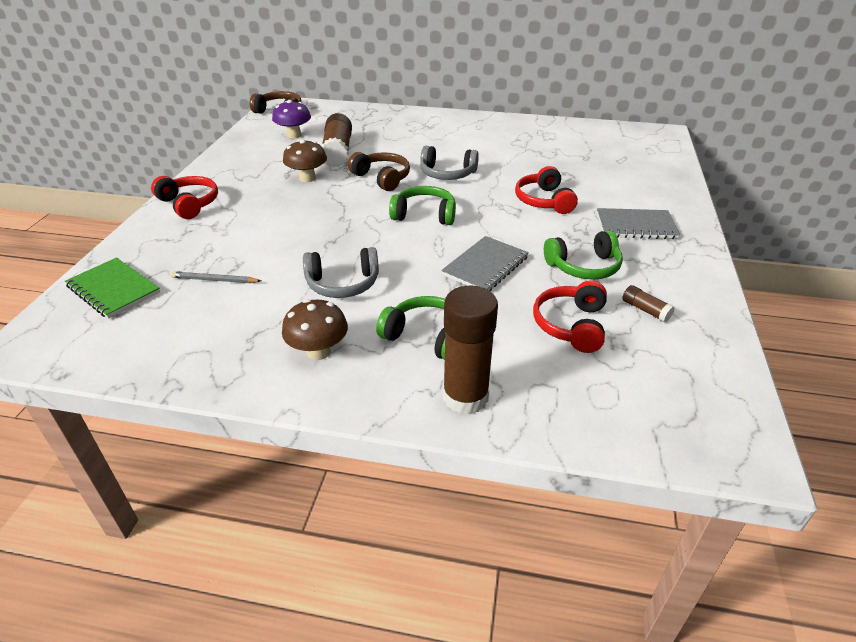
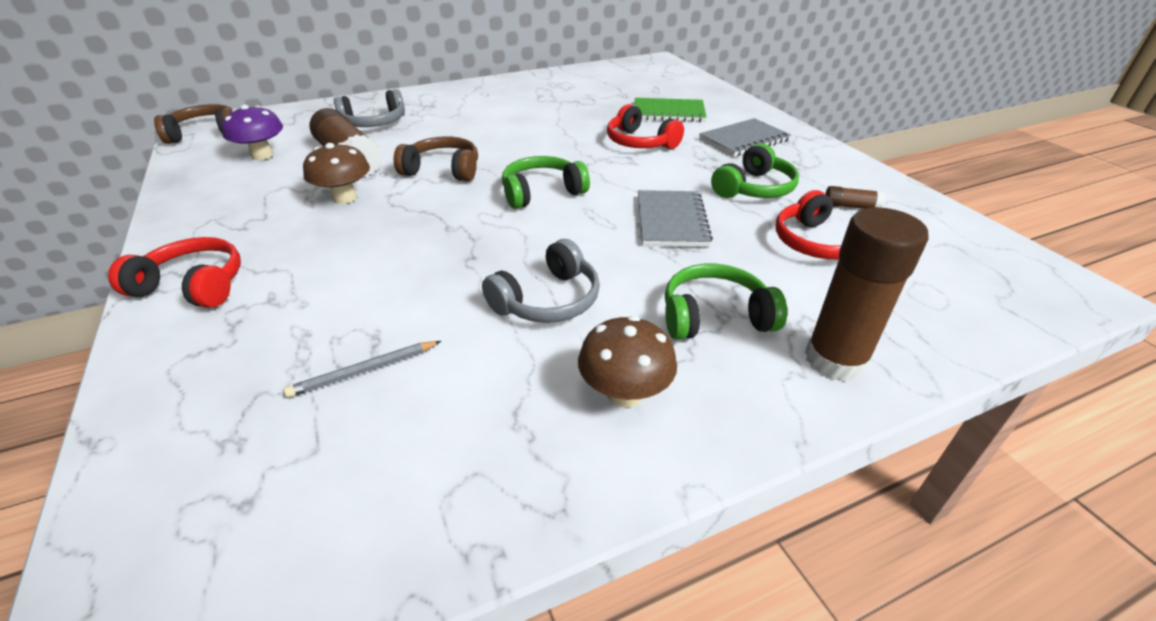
camera: 35 degrees left, 0 degrees up
green notebook [65,258,160,319] -> green notebook moved to [634,98,706,122]
grey headphones [420,146,479,180] -> grey headphones moved to [334,89,405,127]

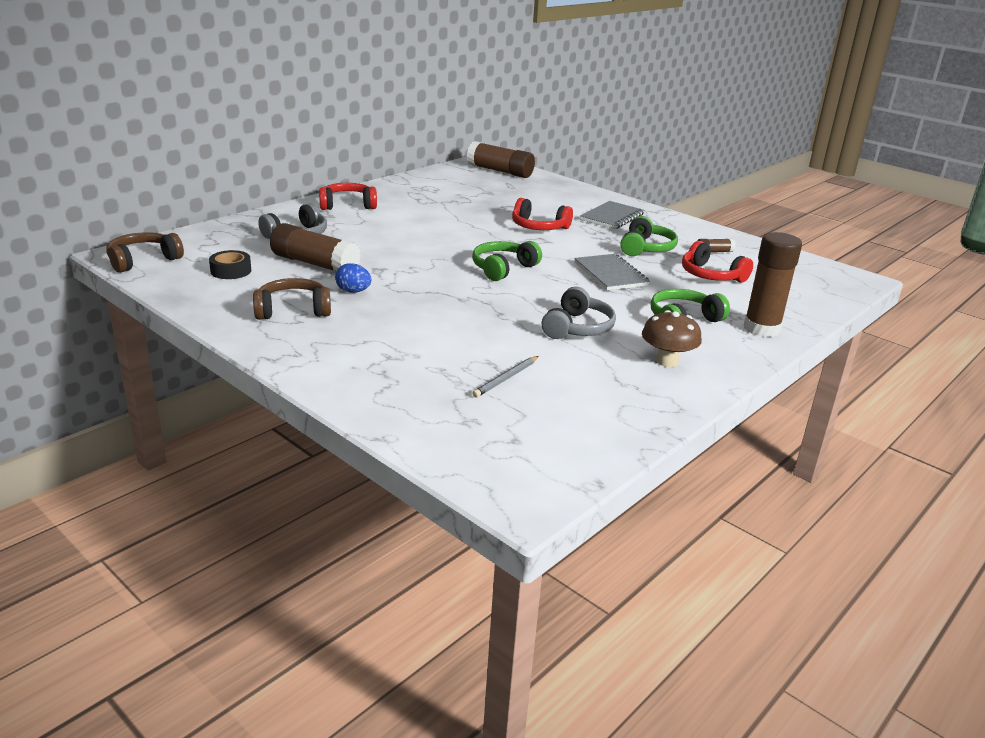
camera: 25 degrees left, 10 degrees down
red headphones [108,237,241,308] -> red headphones moved to [319,183,377,210]
purple mushroom [221,105,283,160] -> black tape [209,250,251,279]
brown mushroom [303,142,370,204] -> blue egg [335,263,371,293]
brown headphones [394,136,478,181] -> brown headphones moved to [253,278,331,320]
green notebook [634,98,706,122] -> none
none -> brown glue stick [467,141,535,178]

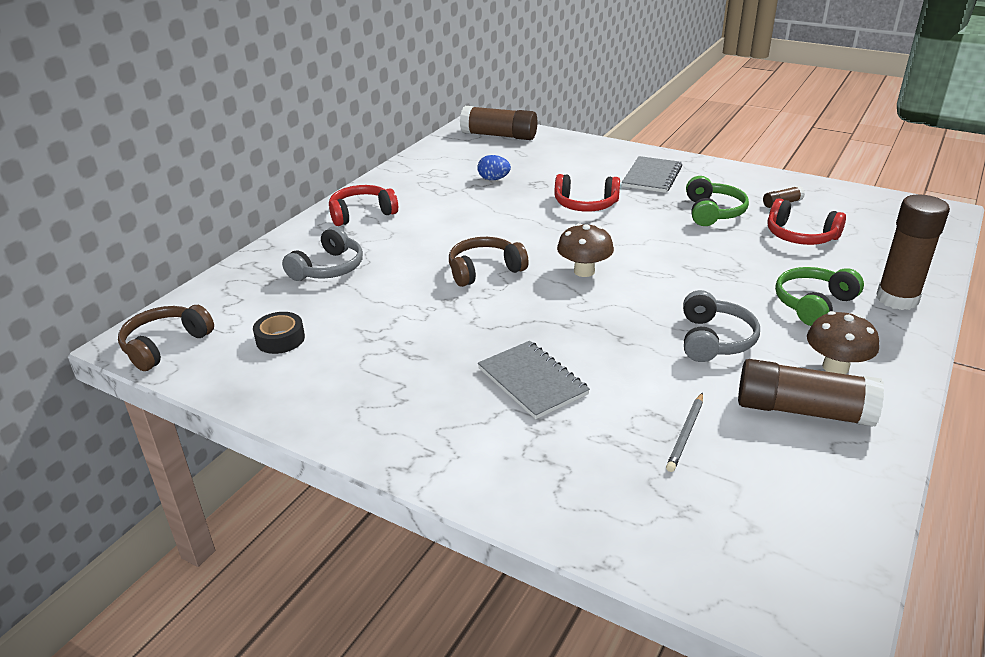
camera: 10 degrees left, 5 degrees up
brown headphones [253,278,331,320] -> brown headphones moved to [449,237,529,287]
brown glue stick [270,223,361,271] -> brown glue stick moved to [738,359,884,427]
blue egg [335,263,371,293] -> blue egg moved to [477,155,511,180]
green headphones [472,241,542,281] -> brown mushroom [557,223,614,277]
grey notebook [574,254,650,291] -> grey notebook moved to [478,341,590,419]

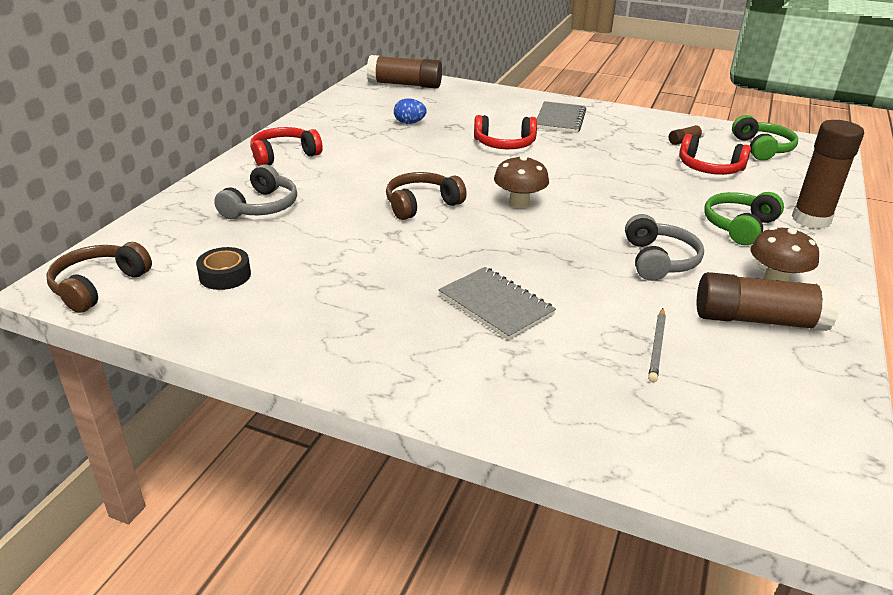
camera: 10 degrees left, 0 degrees up
green headphones [686,176,749,226] -> green headphones moved to [732,115,798,160]

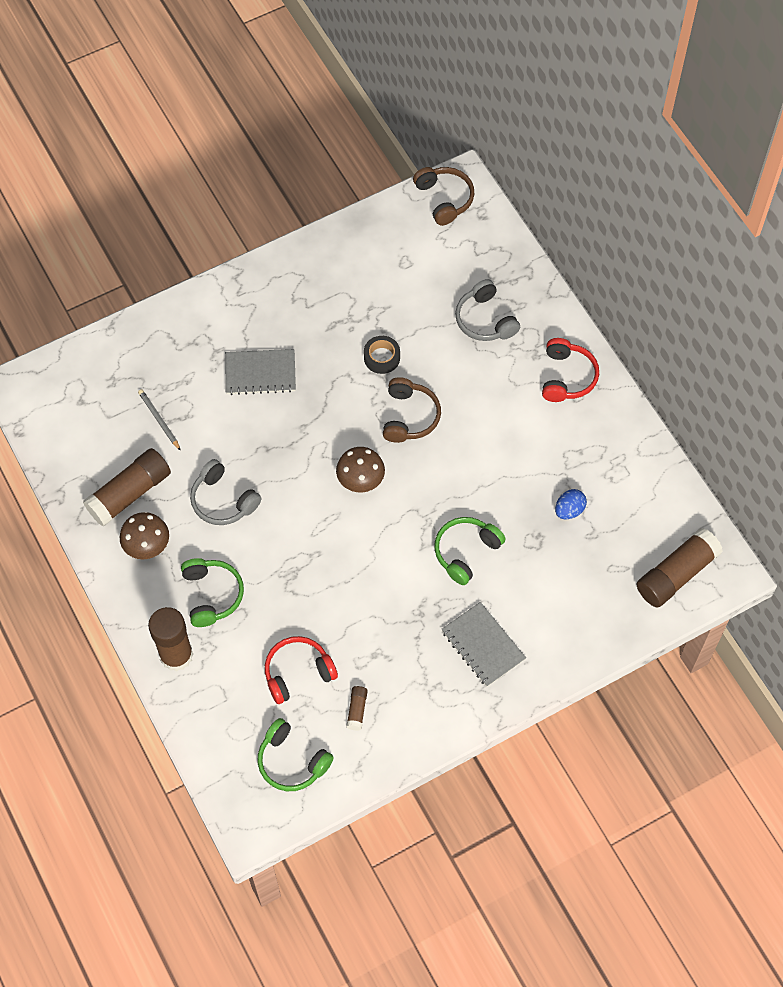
camera: 130 degrees right, 30 degrees up
black tape [196,247,251,290] -> black tape moved to [364,336,400,374]
red headphones [474,115,537,149] -> green headphones [434,517,506,585]

